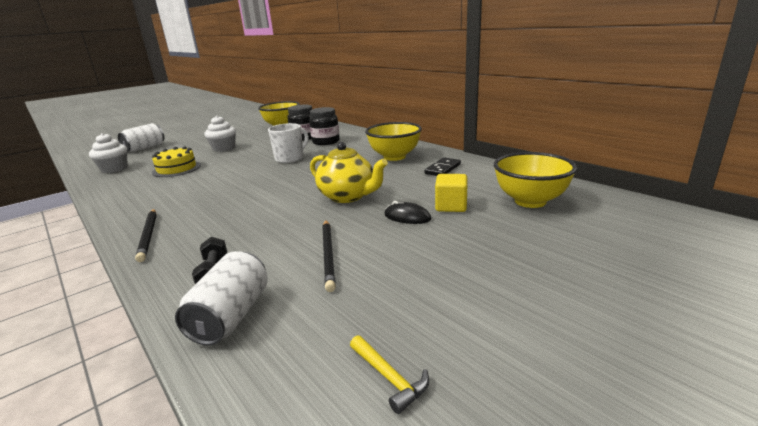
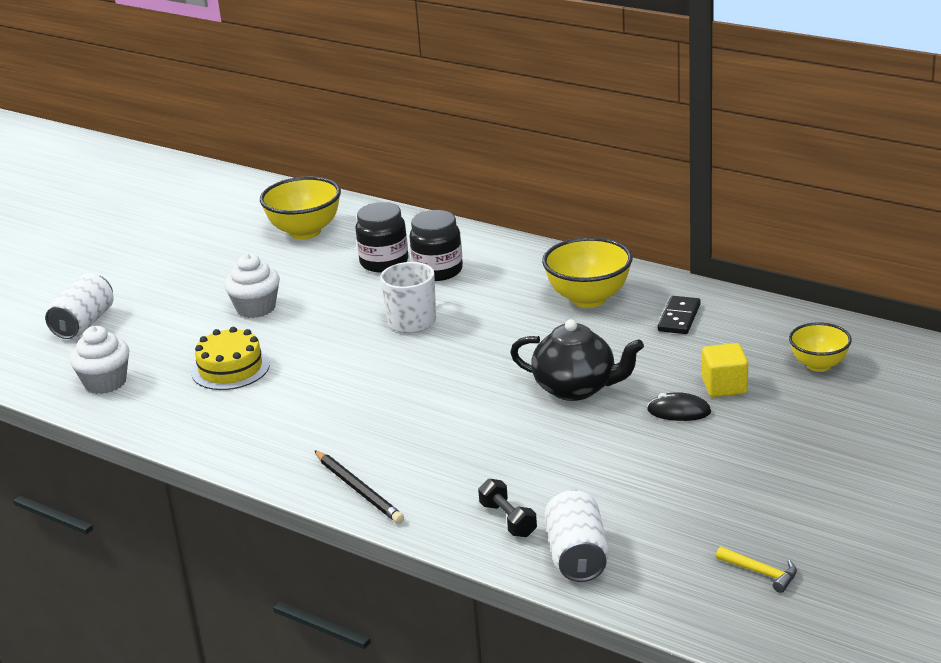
camera: 15 degrees left, 5 degrees up
yellow teapot [310,142,388,203] -> black teapot [510,319,644,401]
black pencil [322,220,336,292] -> none
yellow bowl [494,152,577,208] -> yellow bowl [789,322,852,372], size x0.63

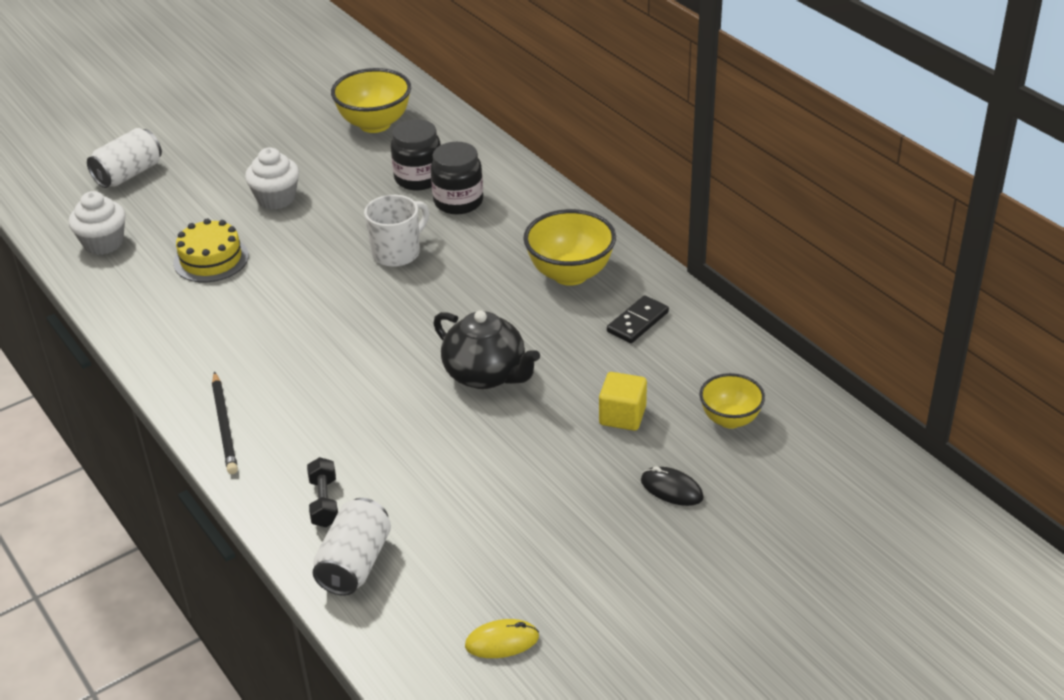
camera: 20 degrees right, 10 degrees up
black mouse [647,392,711,421] -> black mouse moved to [641,466,704,506]
yellow hammer [716,547,797,593] -> yellow mouse [465,619,539,658]

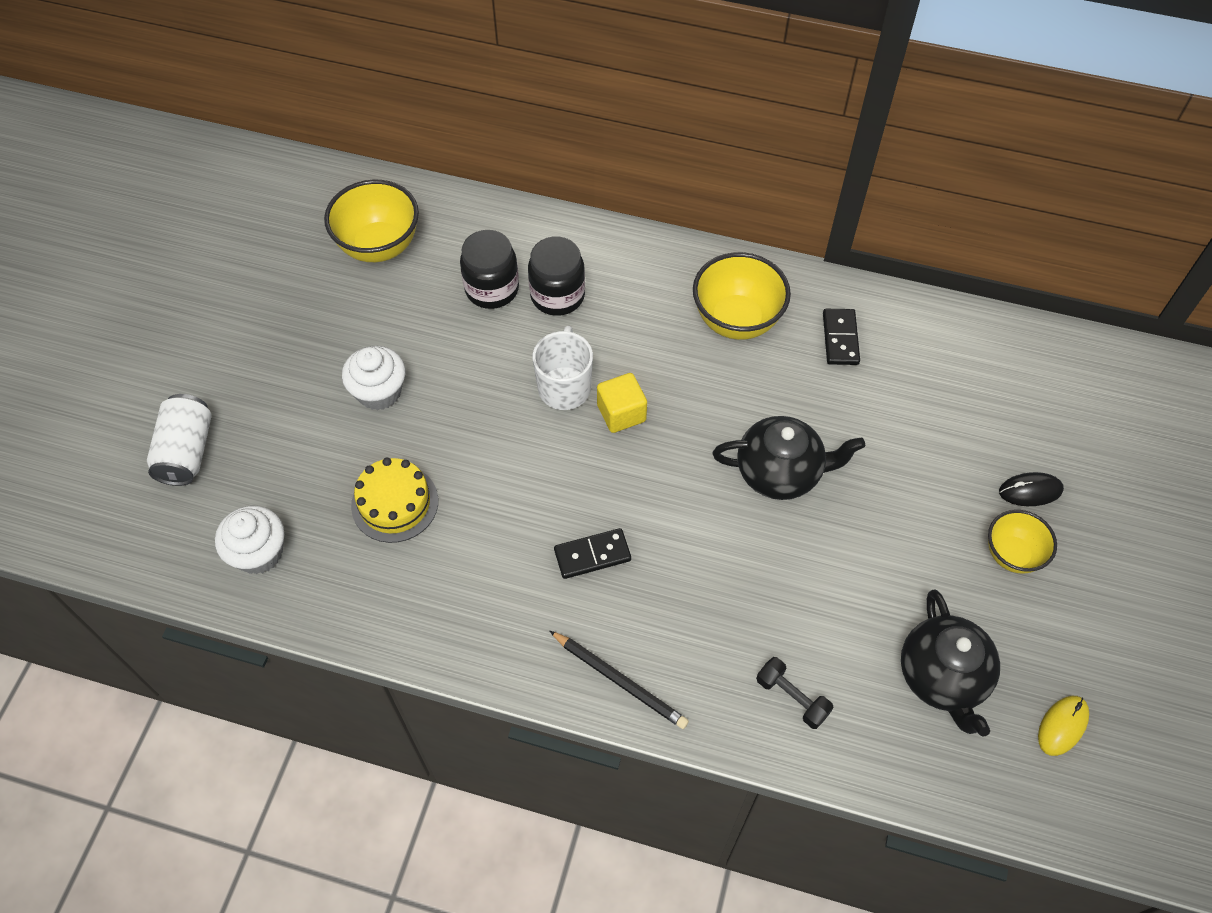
camera: 40 degrees left, 20 degrees up
white can [313,498,391,596] -> none
yellow cube [599,372,647,431] -> yellow cube moved to [597,373,647,433]
yellow bowl [699,373,765,429] -> yellow bowl moved to [988,510,1057,574]
none -> black domino [554,528,631,579]
none -> black teapot [901,589,1000,737]

